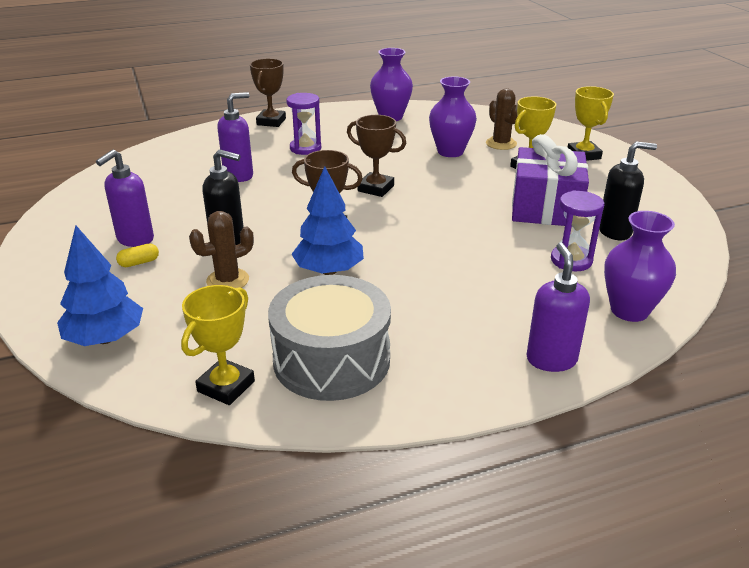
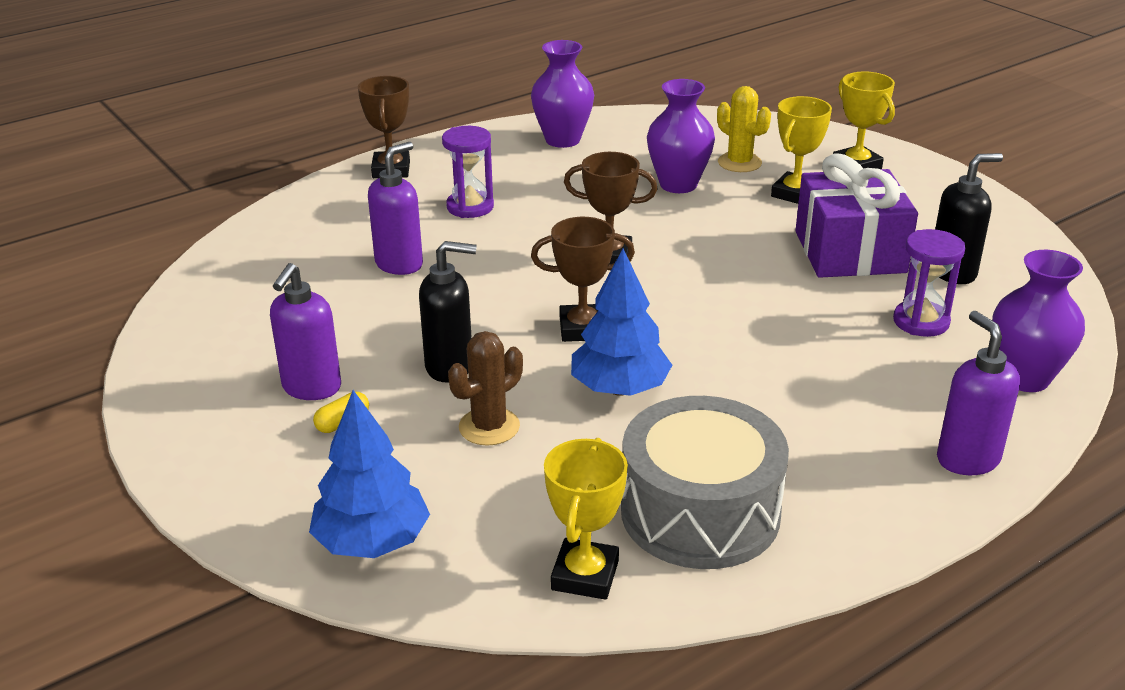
camera: 15 degrees left, 0 degrees up
brown cactus [486,88,517,150] -> yellow cactus [717,86,771,172]

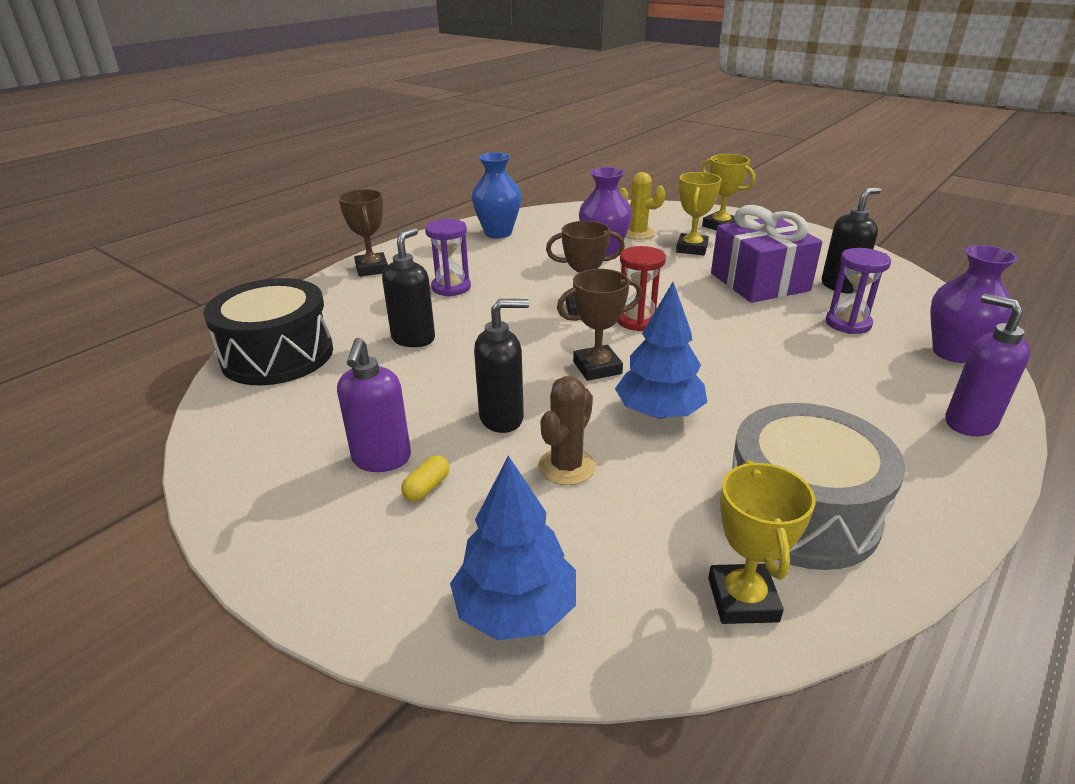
camera: 15 degrees left, 0 degrees up
purple soap dispenser [368,142,423,275] -> black soap dispenser [382,228,435,347]
purple vase [531,40,594,148] -> blue vase [472,152,522,238]
none -> black drum [203,278,333,386]
none -> red hourglass [618,246,666,331]

